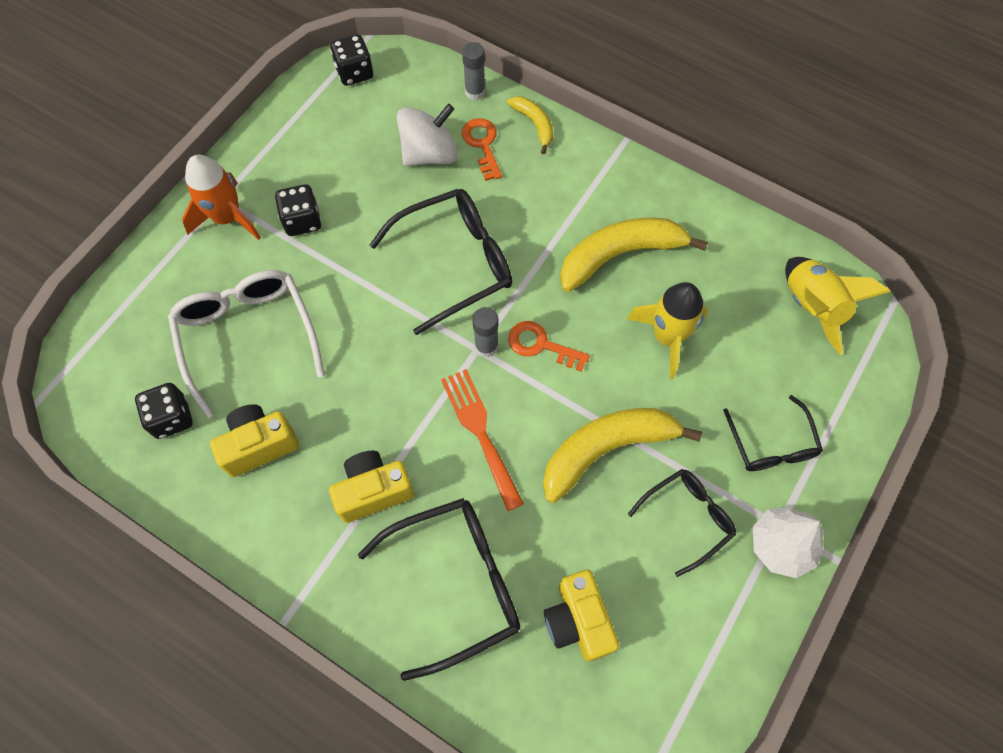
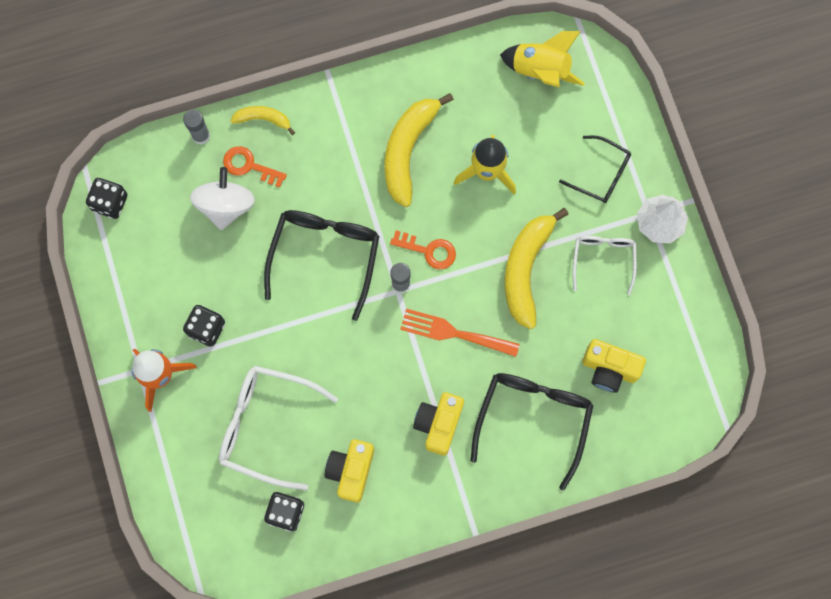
camera: 50 degrees left, 10 degrees up
orange key [508,321,590,372] -> orange key turned 135 degrees counterclockwise [390,230,456,269]
black glasses [628,469,736,577] -> white glasses [573,236,637,295]

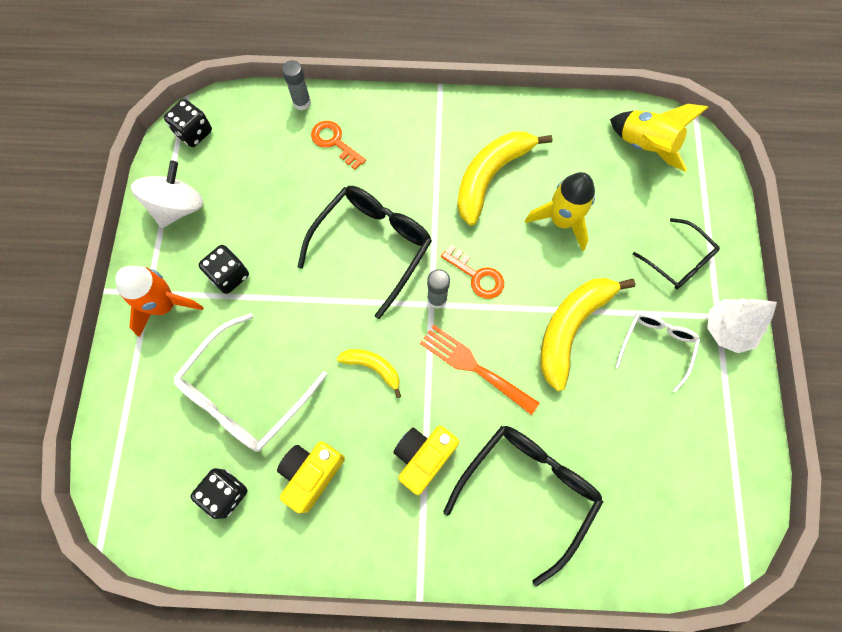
camera: 20 degrees right, 5 degrees down
white spinning top [190,167,255,230] -> white spinning top moved to [131,160,204,228]
white glasses [219,366,338,490] -> white glasses turned 90 degrees counterclockwise [173,313,327,452]
yellow banana [231,106,295,135] -> yellow banana moved to [337,349,401,398]
yellow camera [582,339,646,393] -> none

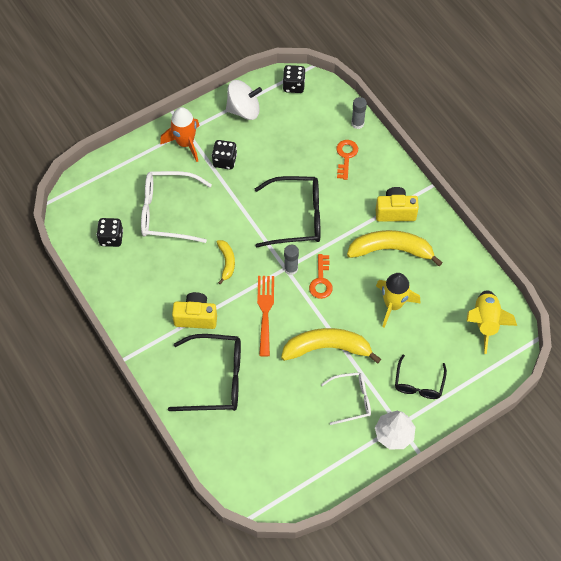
camera: 55 degrees right, 10 degrees down
yellow camera [277,441,345,513] -> yellow camera moved to [376,187,419,222]

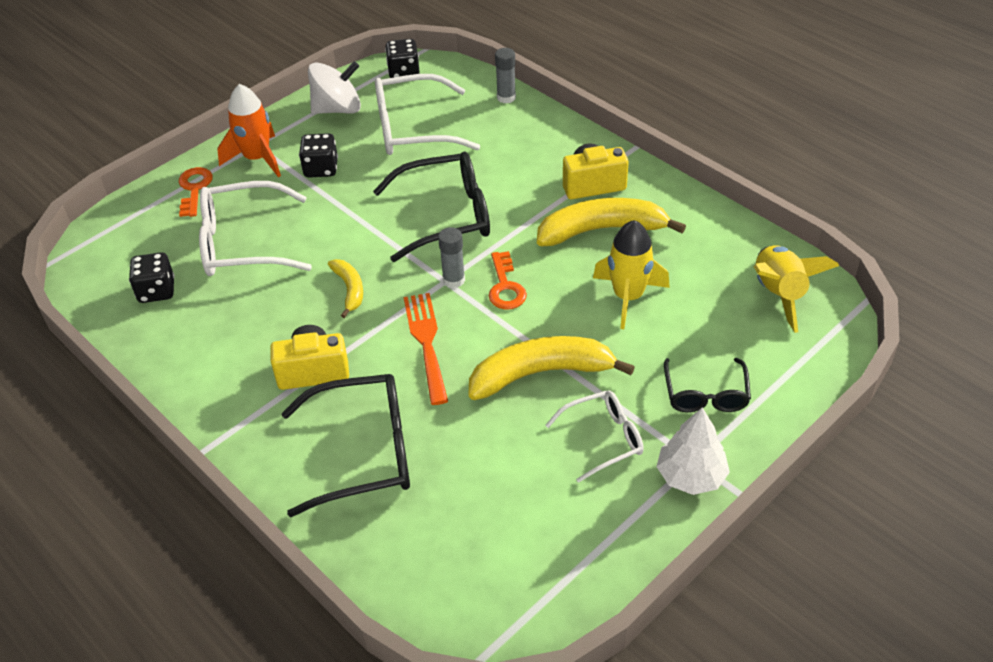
camera: 10 degrees left, 15 degrees down
orange key [336,140,358,180] -> orange key moved to [179,167,213,217]
none -> white glasses [375,74,480,155]

